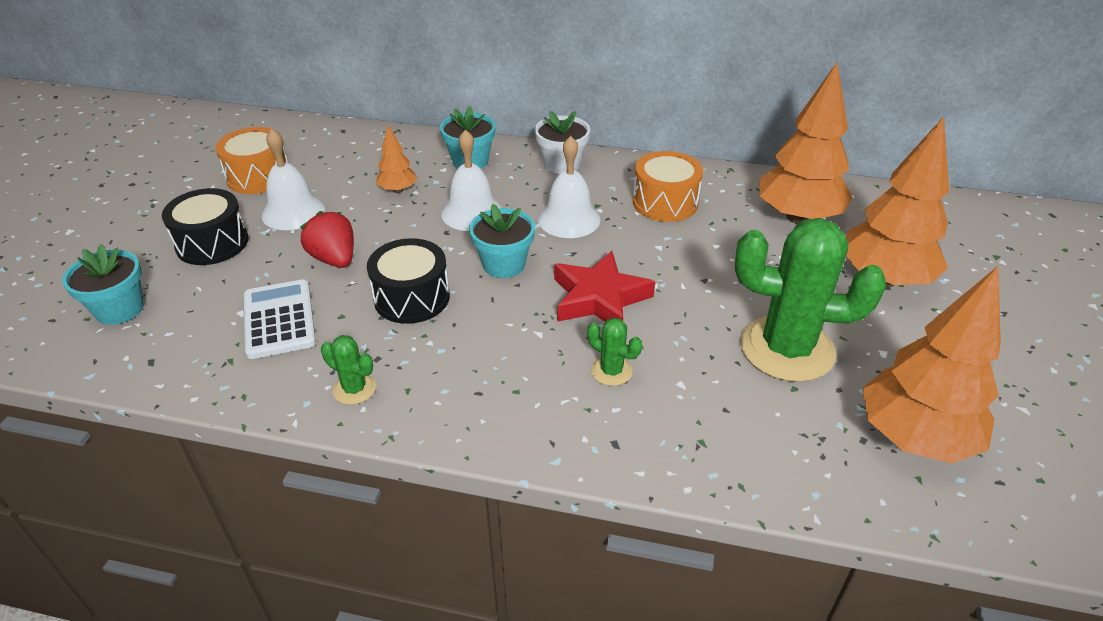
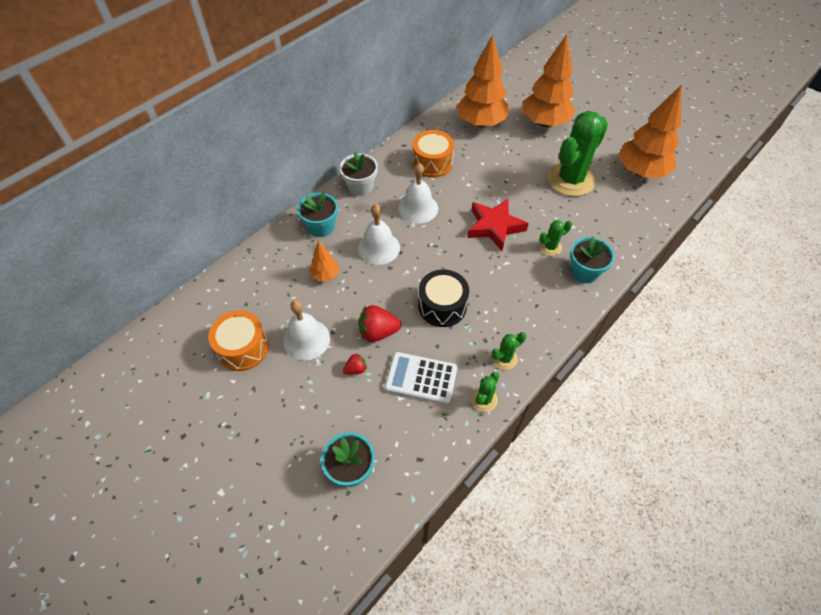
camera: 60 degrees left, 15 degrees up
black drum [162,188,249,265] -> none
turquoise flower pot [469,204,535,278] -> turquoise flower pot moved to [570,237,615,283]
none -> red strawberry [343,353,367,375]
none -> green cactus [471,372,499,412]

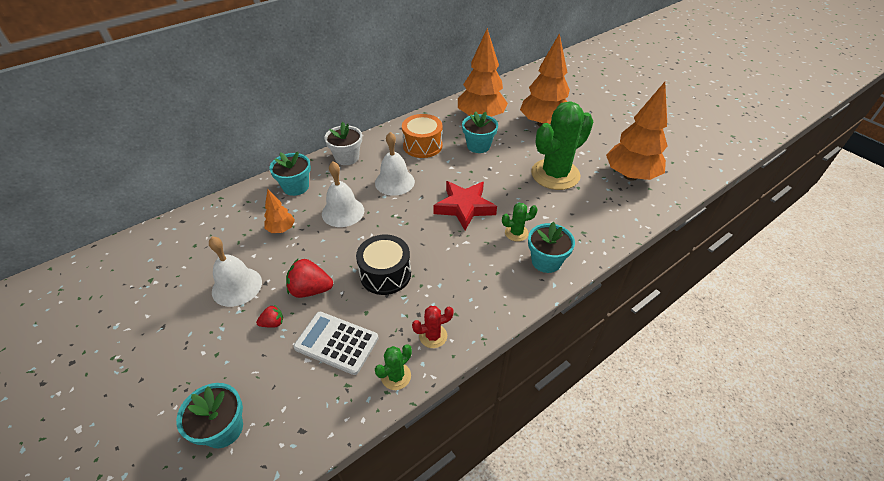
camera: 10 degrees right, 10 degrees down
orange drum [208,310,269,371] -> none
green cactus [491,332,526,370] -> red cactus [412,306,454,348]
none -> turquoise flower pot [462,111,498,153]

